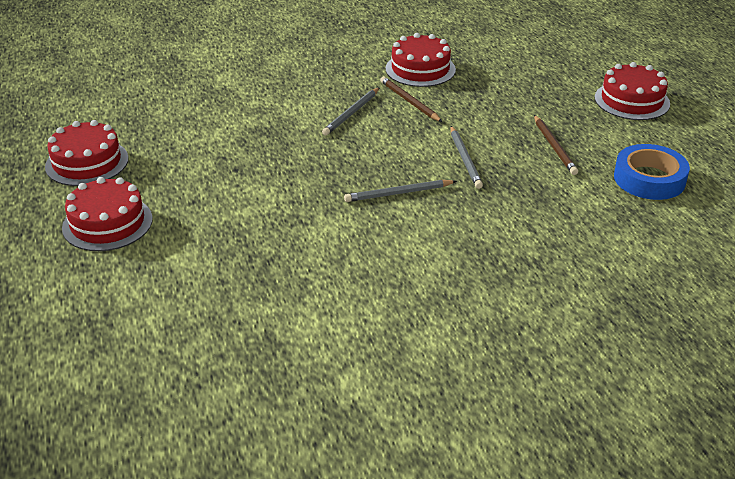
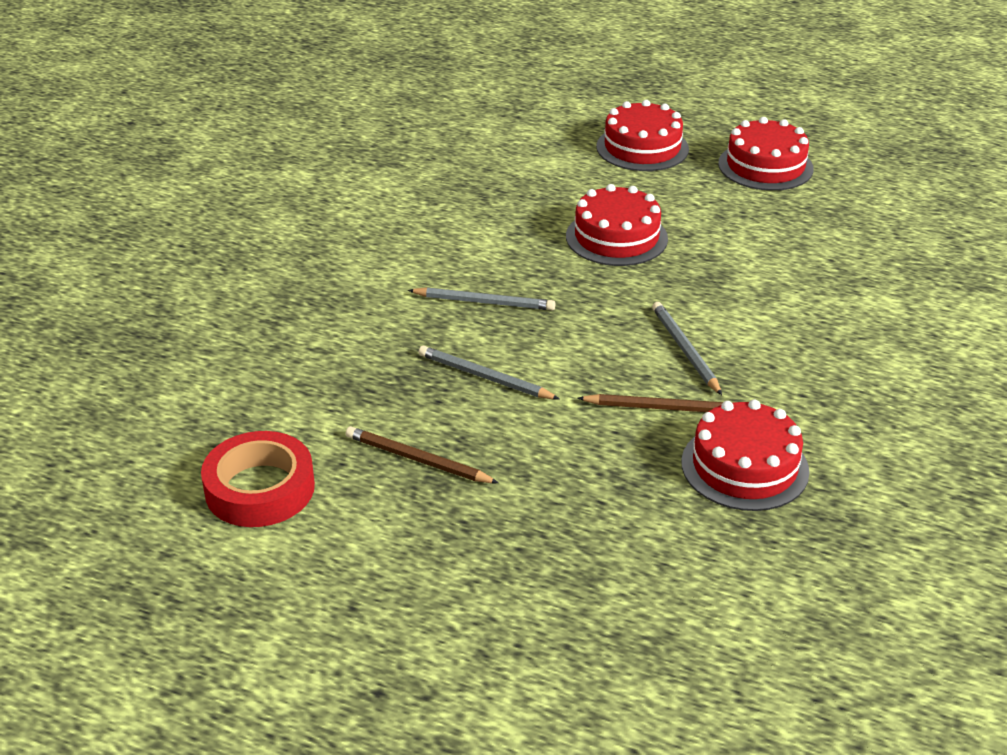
camera: 130 degrees right, 0 degrees up
grey pencil [344,180,457,202] -> grey pencil turned 75 degrees clockwise [408,287,555,311]
red cake [595,62,670,120] -> red cake moved to [566,184,668,266]
blue tape [614,144,690,200] -> red tape [201,431,315,527]

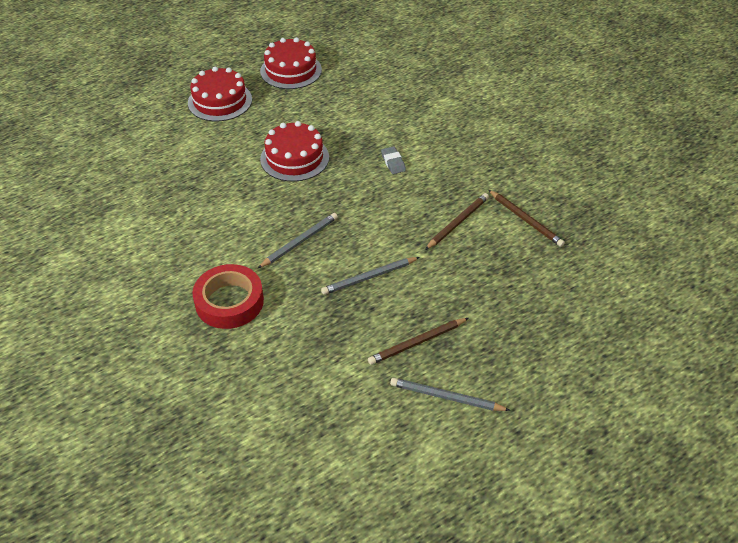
camera: 55 degrees left, 10 degrees up
red tape [201,431,315,527] -> red tape moved to [192,264,264,329]
grey pencil [652,302,722,395] -> grey pencil moved to [390,378,511,411]
red cake [681,399,809,511] -> brown pencil [489,190,565,247]
none -> grey eraser [381,146,406,174]

